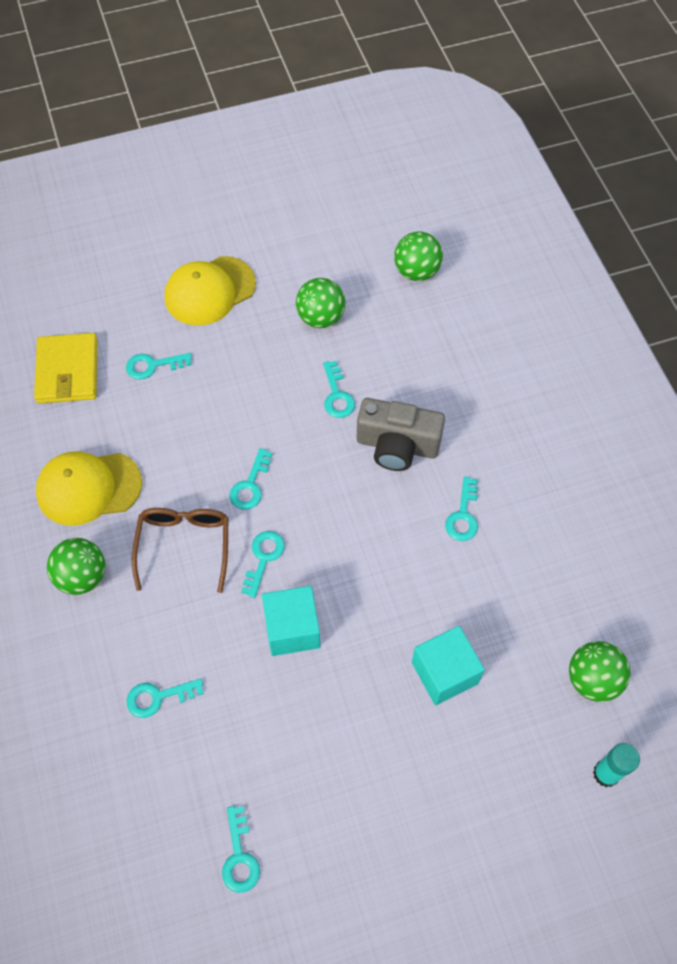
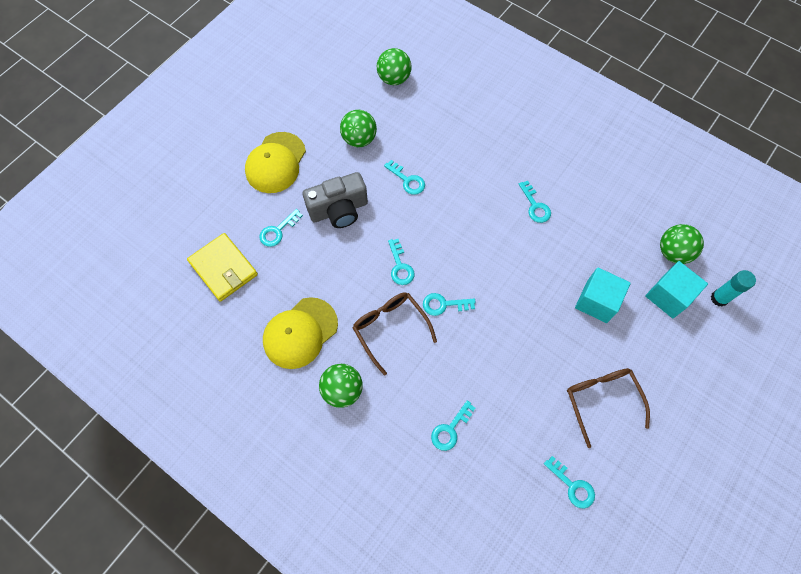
camera: 35 degrees left, 5 degrees up
turquoise key [241,531,285,598] -> turquoise key turned 75 degrees counterclockwise [423,293,476,316]
turquoise cube [262,586,321,656] -> turquoise cube moved to [645,261,708,318]
grey camera [357,398,445,471] -> grey camera moved to [303,172,368,228]
none -> brown glasses [567,368,650,448]

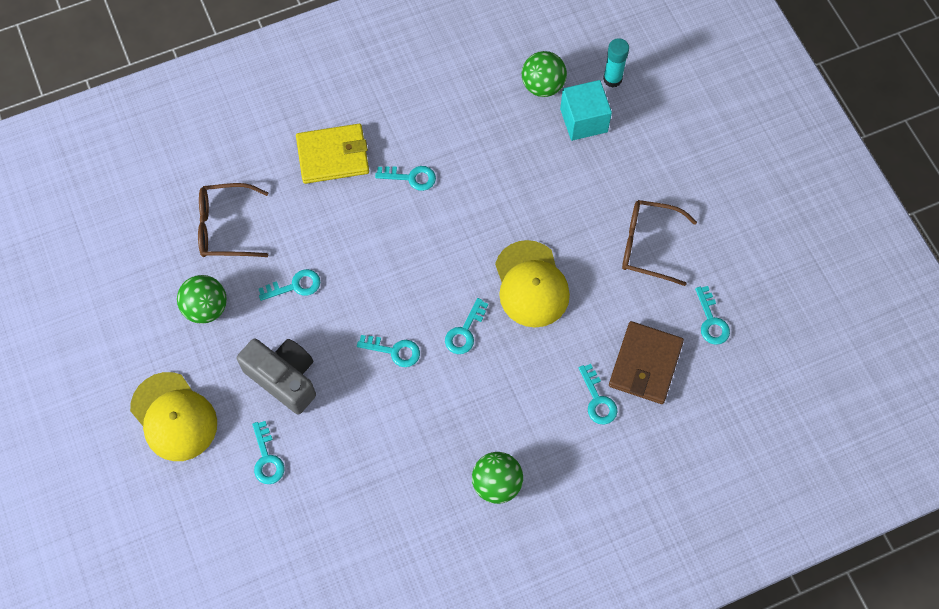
camera: 60 degrees left, 0 degrees up
yellow wallet [187,233,258,302] -> yellow wallet moved to [296,124,369,184]
yellow cap [263,297,338,369] -> yellow cap moved to [495,240,570,327]
grey camera [303,172,368,228] -> grey camera turned 60 degrees counterclockwise [236,339,316,414]
brown glasses [353,292,437,375] -> brown glasses moved to [198,183,269,257]
green ball [377,48,411,85] -> none
turquoise key [544,456,595,509] -> turquoise key turned 90 degrees clockwise [695,286,730,345]
turquoise cube [575,267,631,323] -> none
none -> brown wallet [609,321,684,404]

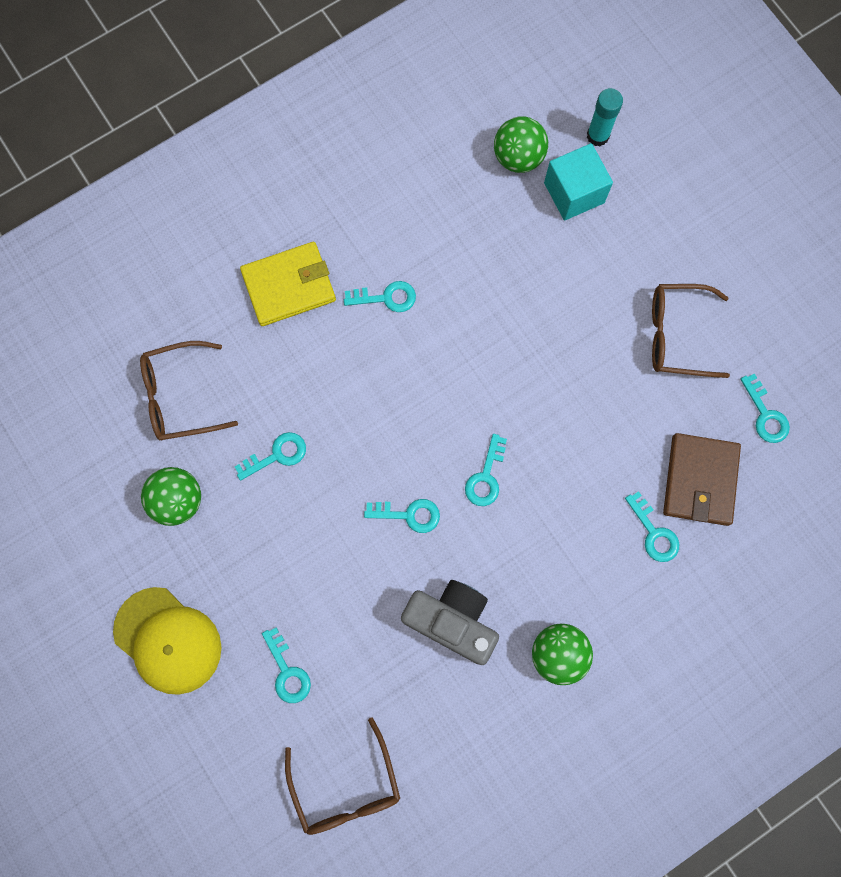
camera: 10 degrees left, 10 degrees up
grey camera [236,339,316,414] -> grey camera moved to [401,580,499,665]
yellow cap [495,240,570,327] -> none
none -> brown glasses [285,717,400,835]

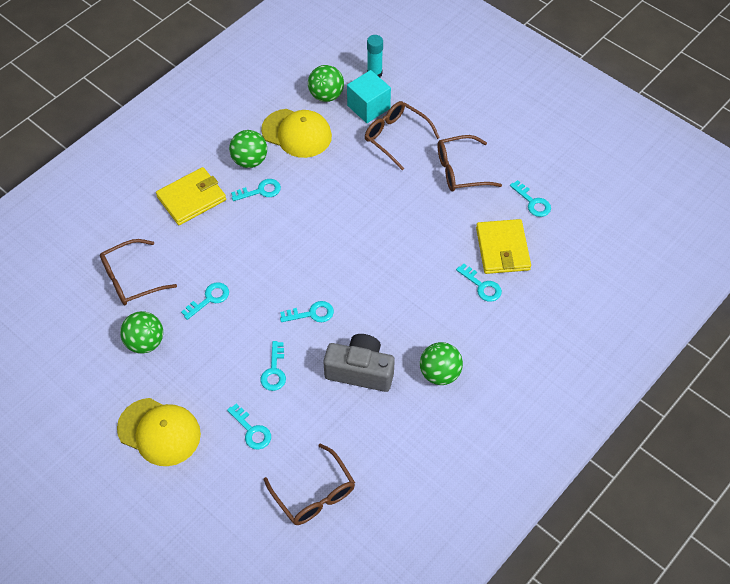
camera: 15 degrees left, 20 degrees down
turquoise key [465,434,507,506] -> turquoise key moved to [260,341,286,391]
brown wallet [663,433,741,526] -> yellow wallet [476,219,531,274]
none -> green ball [229,130,267,168]
none -> yellow cap [261,109,332,158]
none -> brown glasses [365,101,440,170]

